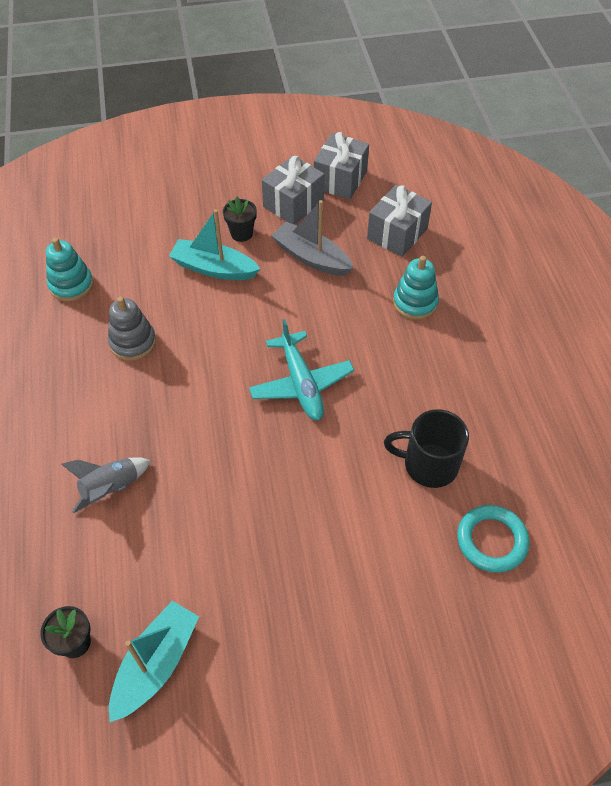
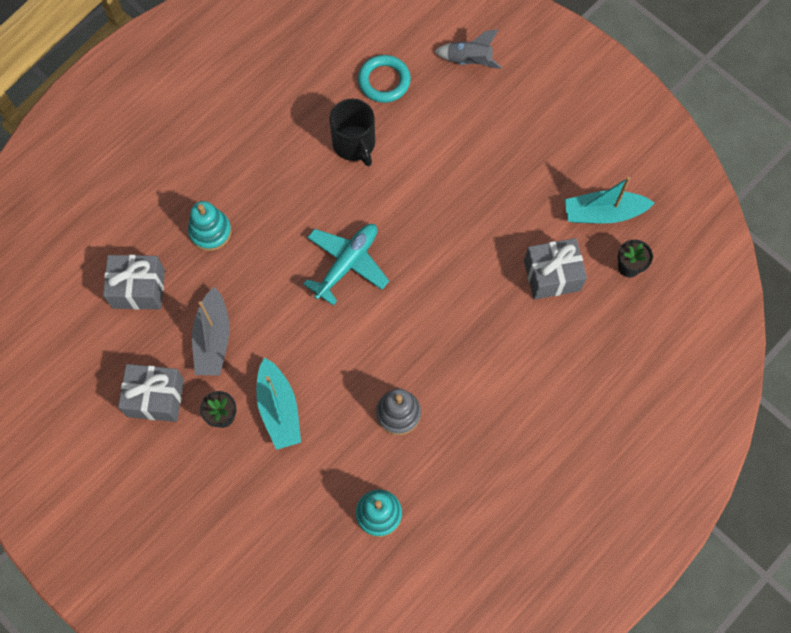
camera: 125 degrees left, 15 degrees up
grey rocket [61,457,151,513] -> grey rocket moved to [434,29,502,69]
grey gift [314,132,369,199] -> grey gift moved to [524,238,587,300]

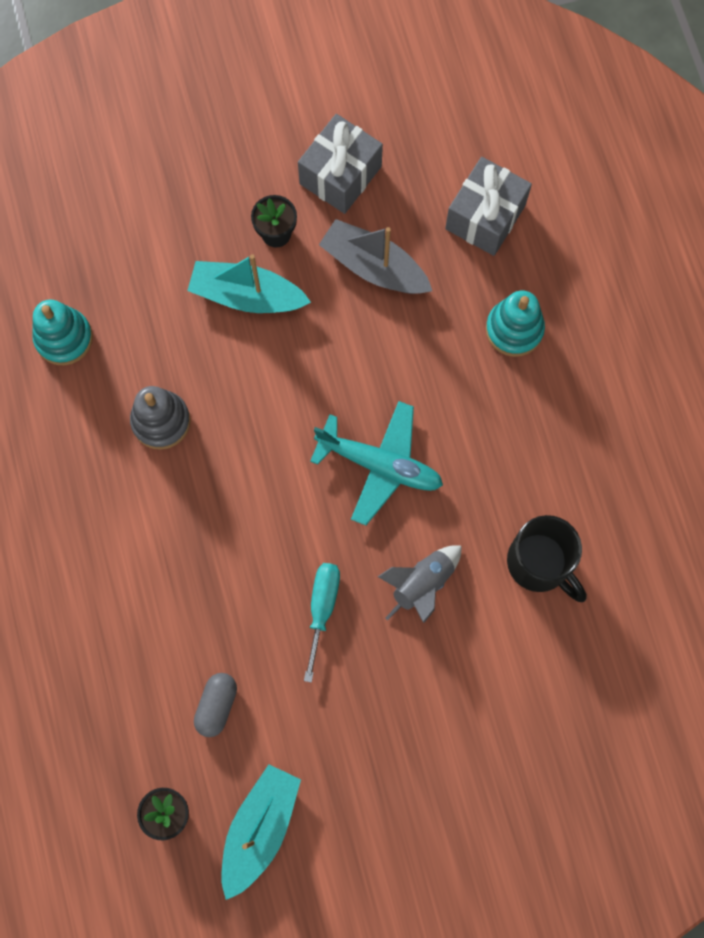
camera: 120 degrees right, 5 degrees up
turquoise plane [303,224,389,306] -> turquoise plane turned 45 degrees counterclockwise [310,401,443,525]
black mug [329,99,375,166] -> black mug turned 135 degrees counterclockwise [507,515,587,602]
turquoise ring [358,55,411,103] -> none
grey rocket [434,29,502,69] -> grey rocket moved to [378,545,462,623]
grey gift [524,238,587,300] -> grey capsule [194,673,237,737]
none -> turquoise screwdriver [304,563,340,683]

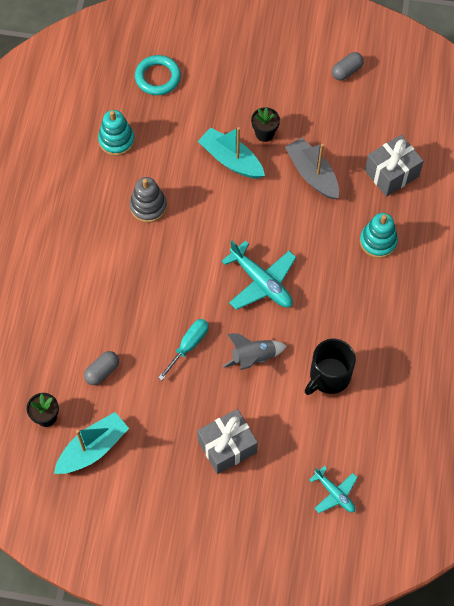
camera: 25 degrees right, 10 degrees down
grey gift [298,114,383,214] -> grey gift moved to [197,409,258,474]
black mug [507,515,587,602] -> black mug turned 60 degrees clockwise [304,339,356,395]
none -> turquoise ring [135,55,181,95]
none -> turquoise plane [309,466,358,513]
none -> grey capsule [332,52,364,81]

